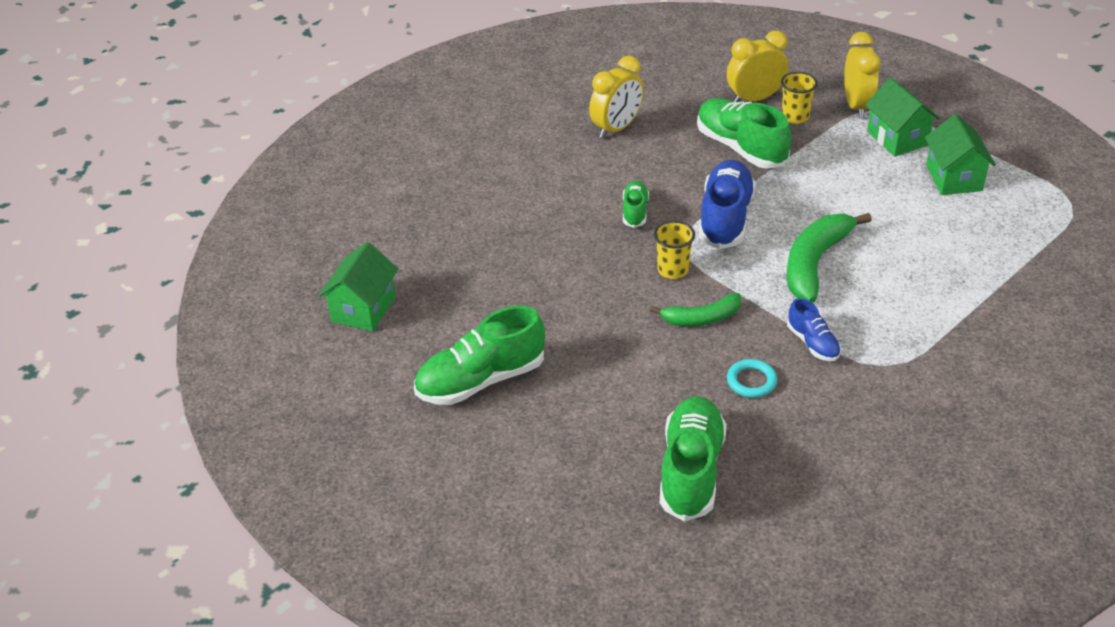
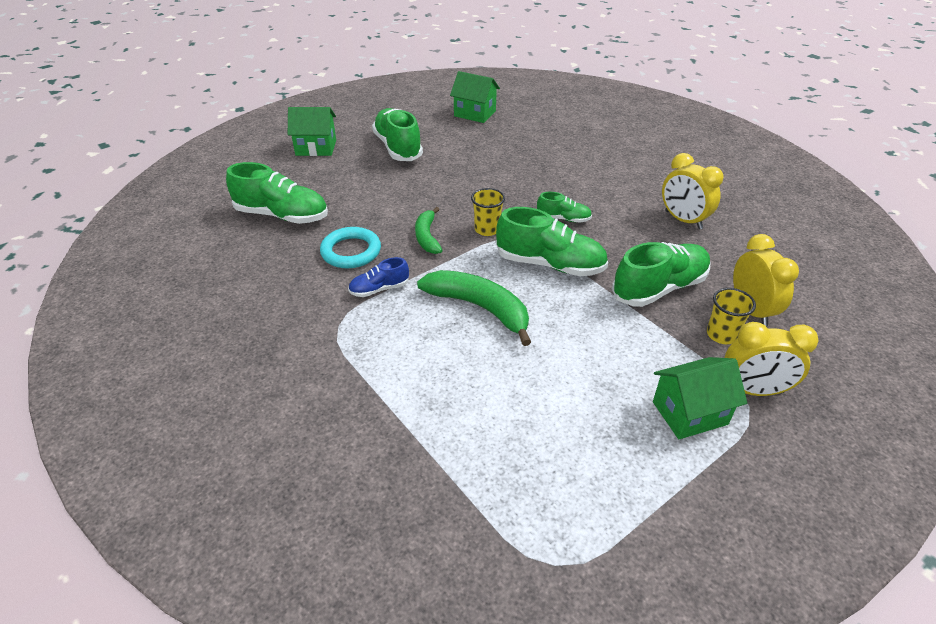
camera: 95 degrees right, 0 degrees up
blue shoe [699,160,756,249] -> green shoe [496,207,608,276]
turquoise ring [727,359,777,398] -> turquoise ring [320,227,381,268], size x1.56
green house [925,114,996,195] -> green house moved to [288,107,336,156]

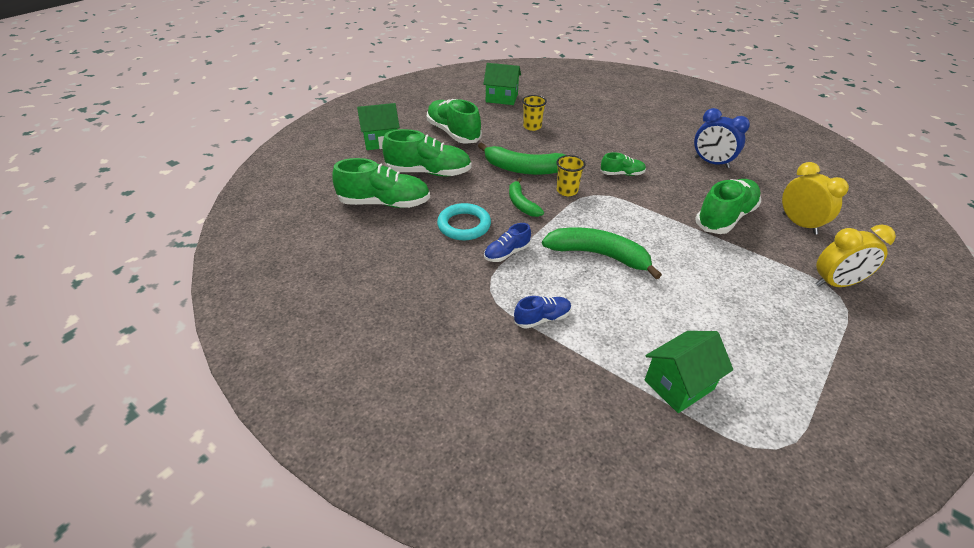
camera: 15 degrees left, 0 degrees up
green shoe [496,207,608,276] -> green shoe moved to [382,129,472,176]
green house [653,357,747,439] -> green house moved to [645,331,733,413]
yellow clock [662,153,724,229] -> blue clock [694,108,750,168]
yellow cup [707,288,756,344] -> yellow cup moved to [522,95,547,131]
none -> green banana [478,142,565,175]
none -> blue shoe [514,296,572,329]

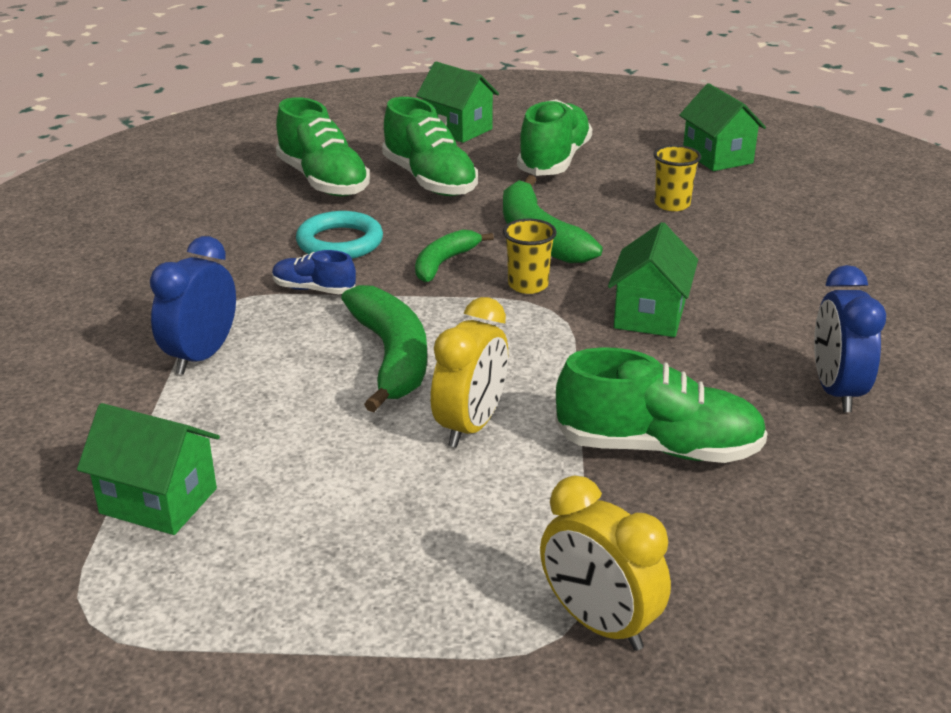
camera: 55 degrees right, 10 degrees down
blue shoe [514,296,572,329] -> blue clock [150,236,236,375]
green shoe [600,152,646,176] -> green house [608,222,698,337]
yellow clock [782,162,849,235] -> yellow clock moved to [431,297,508,448]

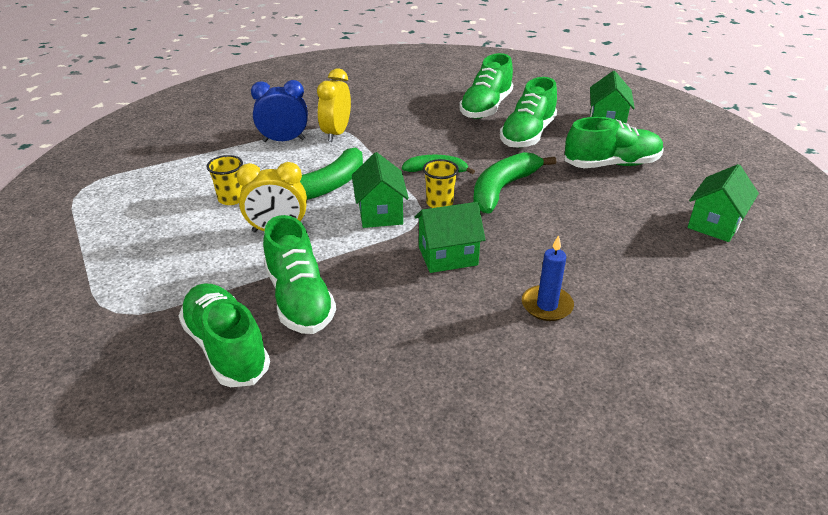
camera: 60 degrees right, 5 degrees up
green house [77,403,220,535] -> green house moved to [352,152,409,228]
blue shoe [272,250,356,294] -> none
turquoise ring [296,211,383,259] -> none
yellow clock [540,476,671,651] -> yellow clock moved to [317,69,351,142]
yellow cup [653,145,701,211] -> yellow cup moved to [206,155,243,205]
blue clock [814,265,886,412] -> none
none -> green shoe [179,283,270,387]
none -> blue candle [522,235,574,321]

